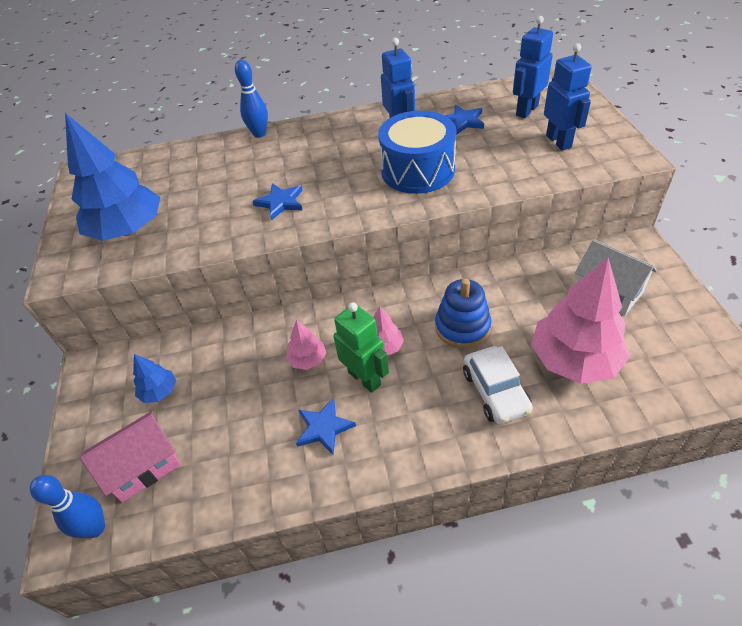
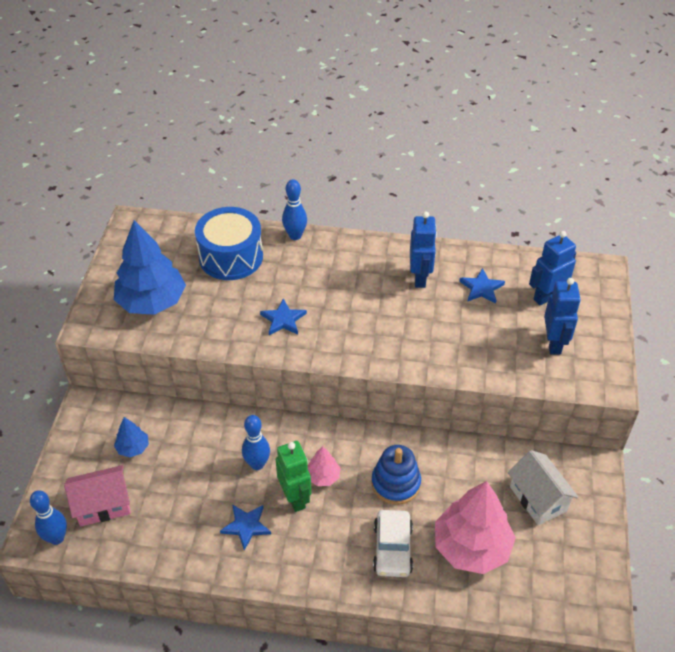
camera: 15 degrees right, 0 degrees up
pink tree [286,320,326,370] -> blue bowling pin [242,415,270,470]
blue drum [378,111,456,194] -> blue drum moved to [195,207,263,280]

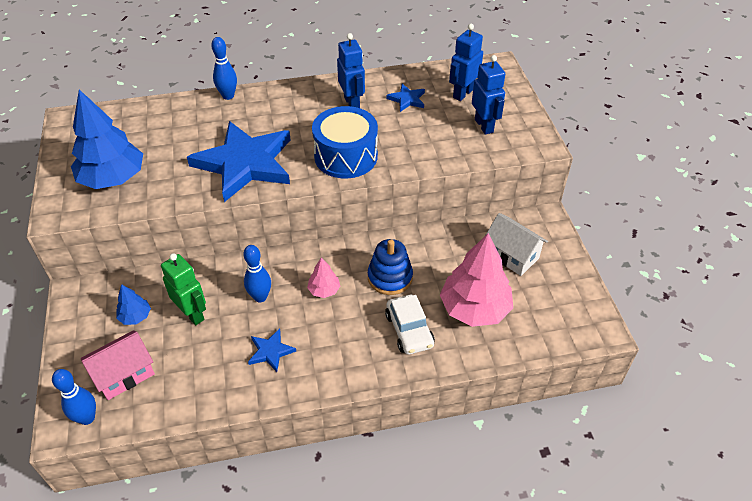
camera: 20 degrees left, 0 degrees up
blue drum [195,207,263,280] -> blue drum moved to [312,106,378,179]
blue star [260,298,307,335] -> blue star [187,121,290,202], size x2.42
green robot [276,441,311,512] -> green robot moved to [161,253,206,325]

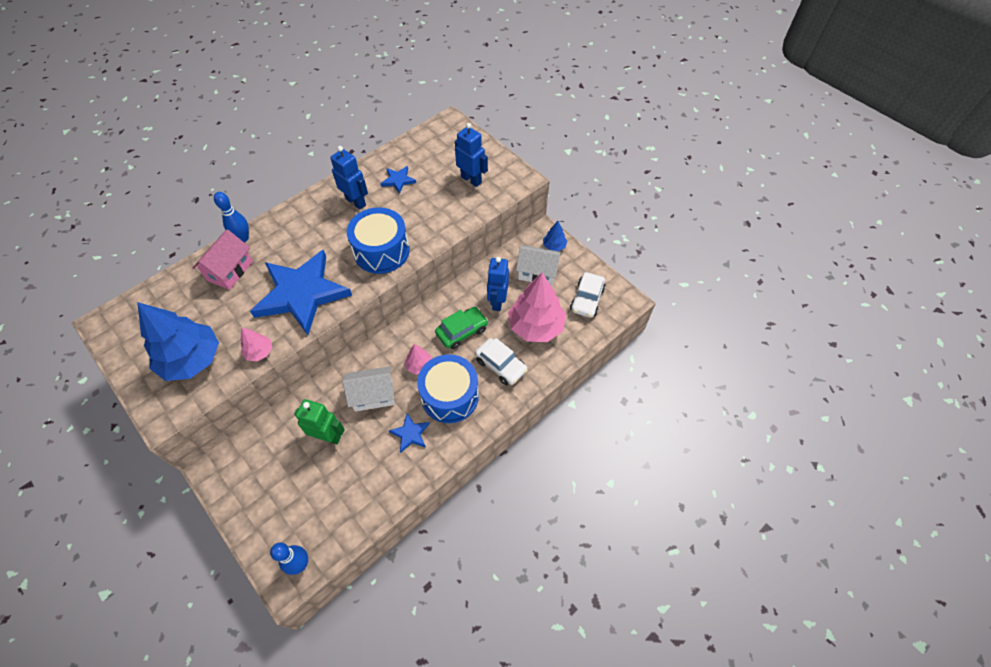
camera: 30 degrees left, 10 degrees up
pink house [81,330,155,400] -> pink house moved to [193,229,253,290]
blue tree [116,284,151,325] -> blue tree moved to [543,221,567,251]
blue bowling pin [243,245,271,302] -> white house [343,366,395,412]
blue stacking toy [368,239,413,295] -> green car [435,307,488,349]
blue robot [449,24,483,101] -> blue robot moved to [487,257,509,311]
none -> pink tree [240,328,273,362]
none -> blue drum [417,354,479,423]
none -> white car [570,272,606,318]

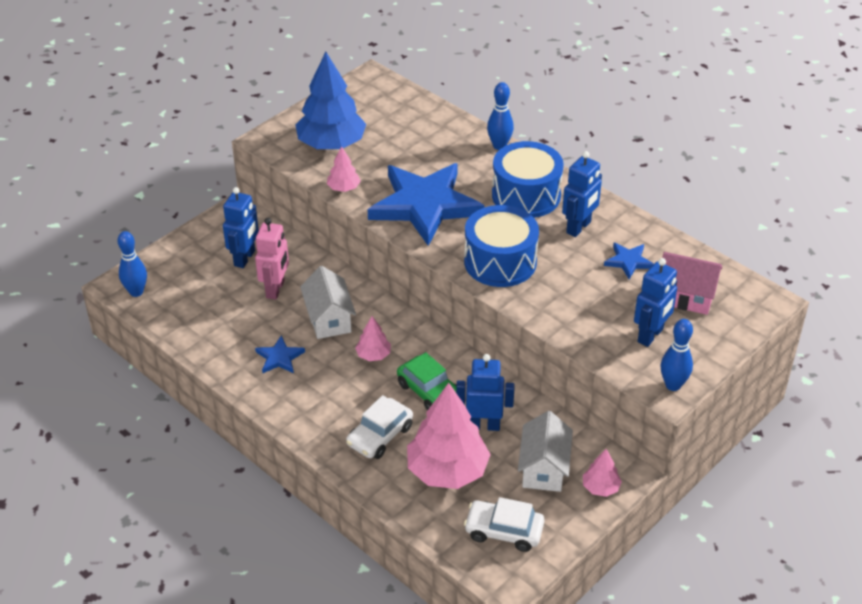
camera: 85 degrees right, 15 degrees down
pink house [193,229,253,290] -> pink house moved to [662,252,722,315]
green robot [294,399,345,444] -> pink robot [255,218,289,300]
blue drum [417,354,479,423] -> blue drum moved to [492,141,564,218]
blue tree [543,221,567,251] -> pink tree [583,449,622,497]
none -> blue robot [223,187,259,268]
none -> blue bowling pin [661,319,693,391]

